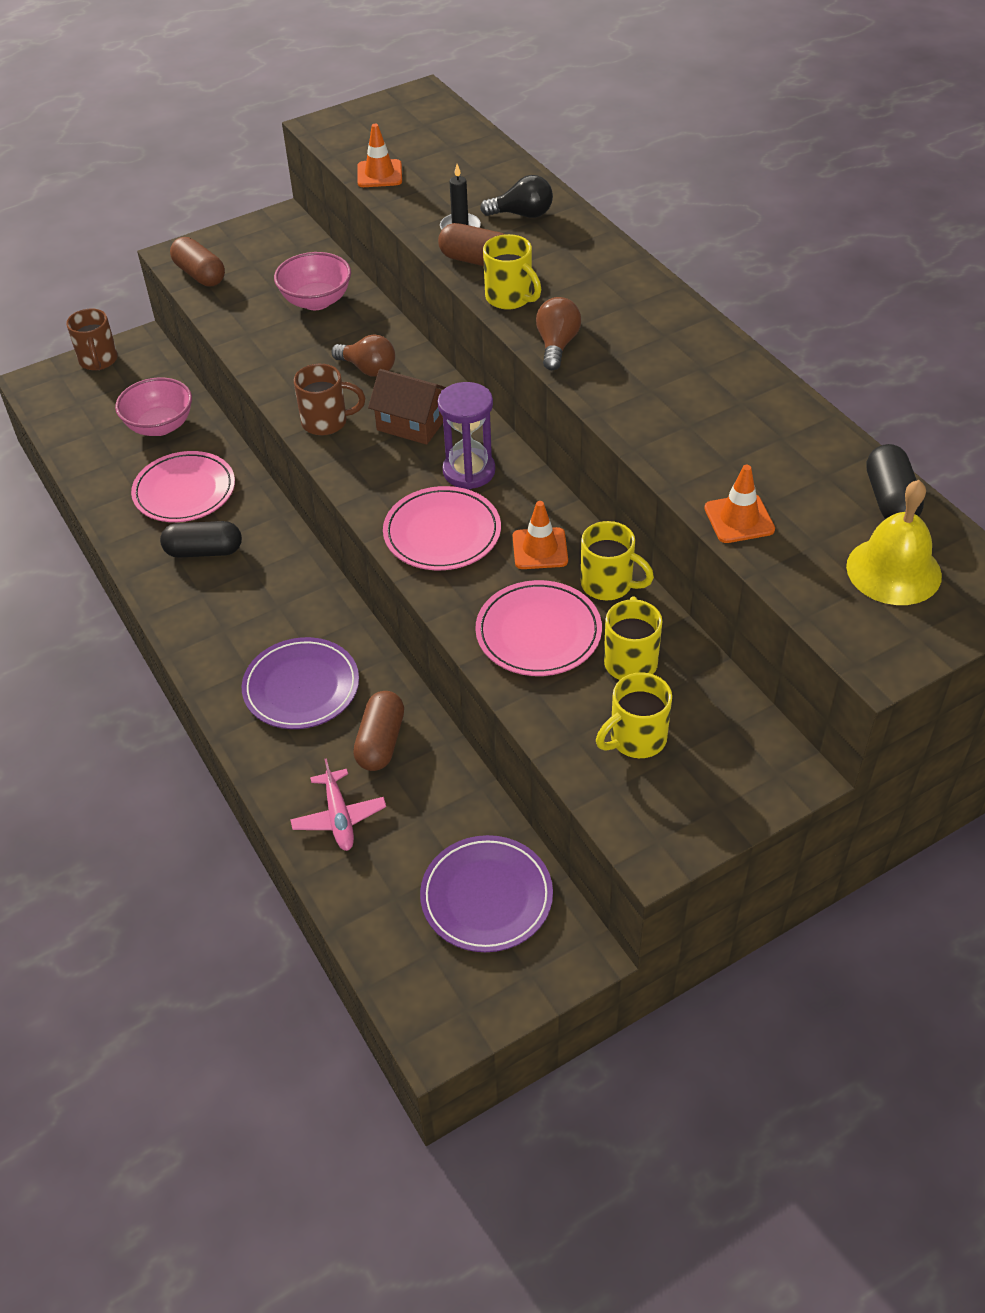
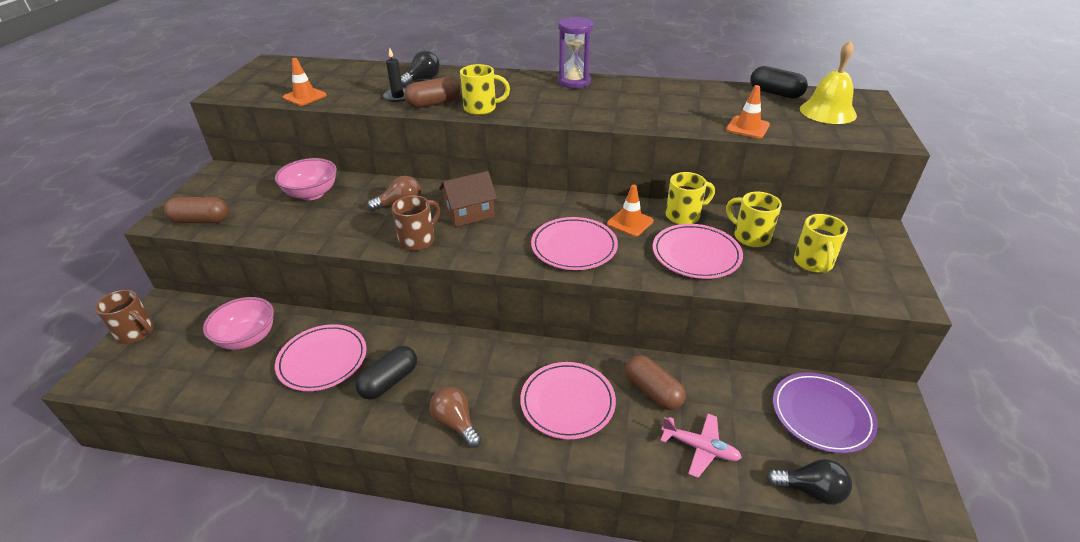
camera: 50 degrees left, 10 degrees down
purple plate [242,637,359,729] -> pink plate [520,362,616,439]
purple hourglass [438,382,495,489] -> purple hourglass moved to [558,17,594,88]
brown light bulb [536,297,581,370] -> brown light bulb moved to [430,387,482,448]
none -> black light bulb [766,459,852,505]

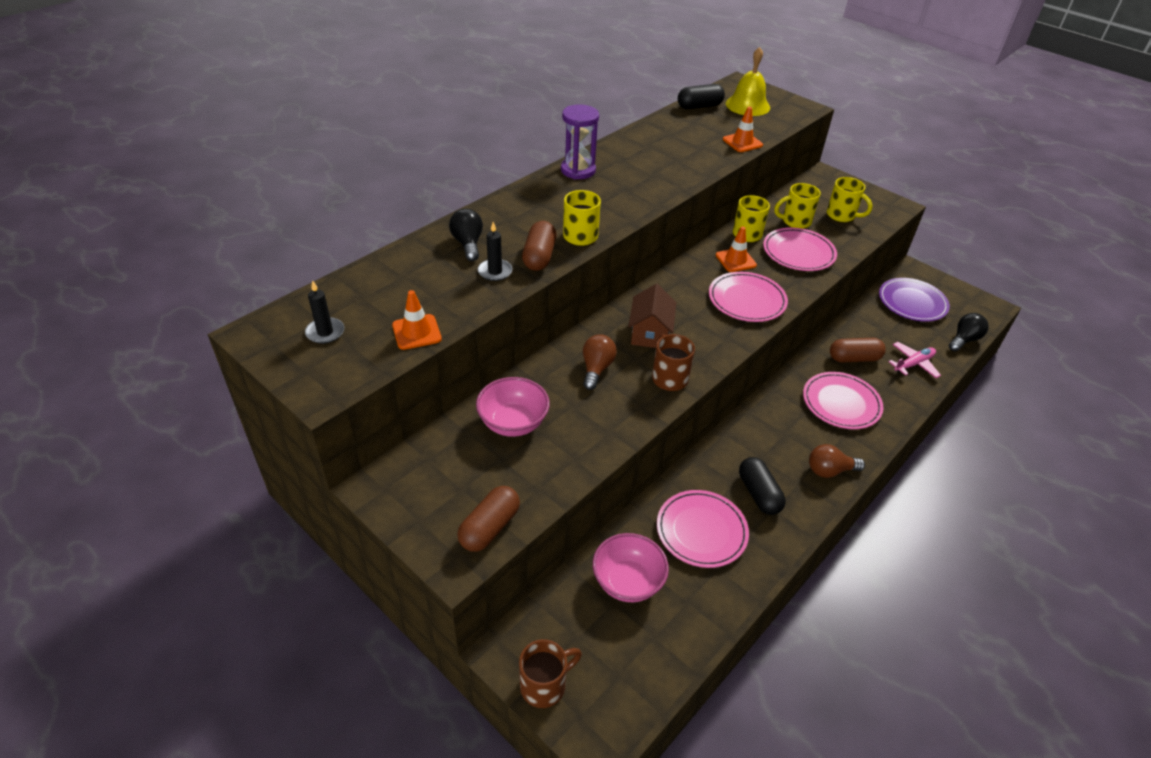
camera: 60 degrees left, 5 degrees up
none -> black candle [305,280,344,344]

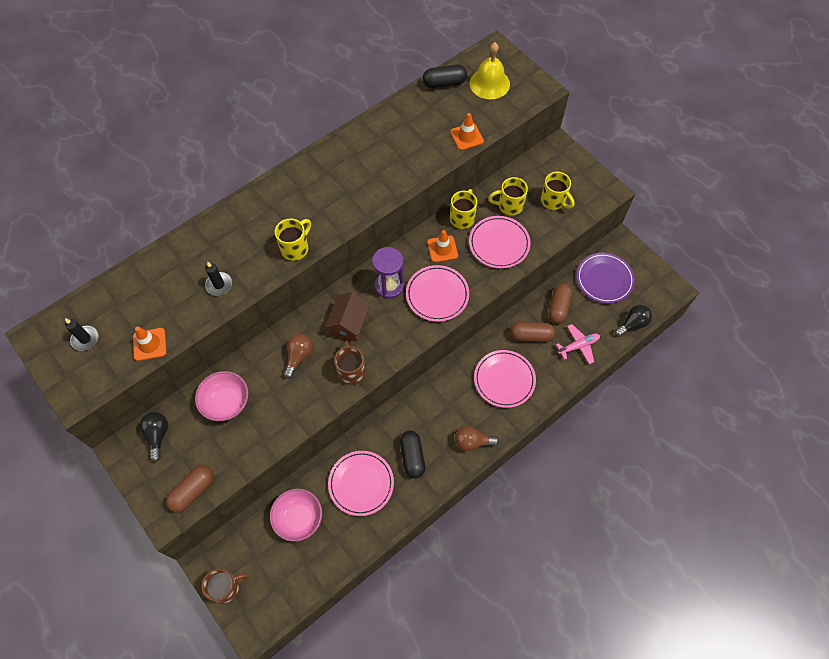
camera: 10 degrees right, 20 degrees up
black light bulb [449,209,483,261] -> black light bulb moved to [139,412,168,462]
brown capsule [522,221,556,271] -> brown capsule moved to [548,283,572,324]
purple hourglass [561,104,599,179] -> purple hourglass moved to [372,247,404,299]

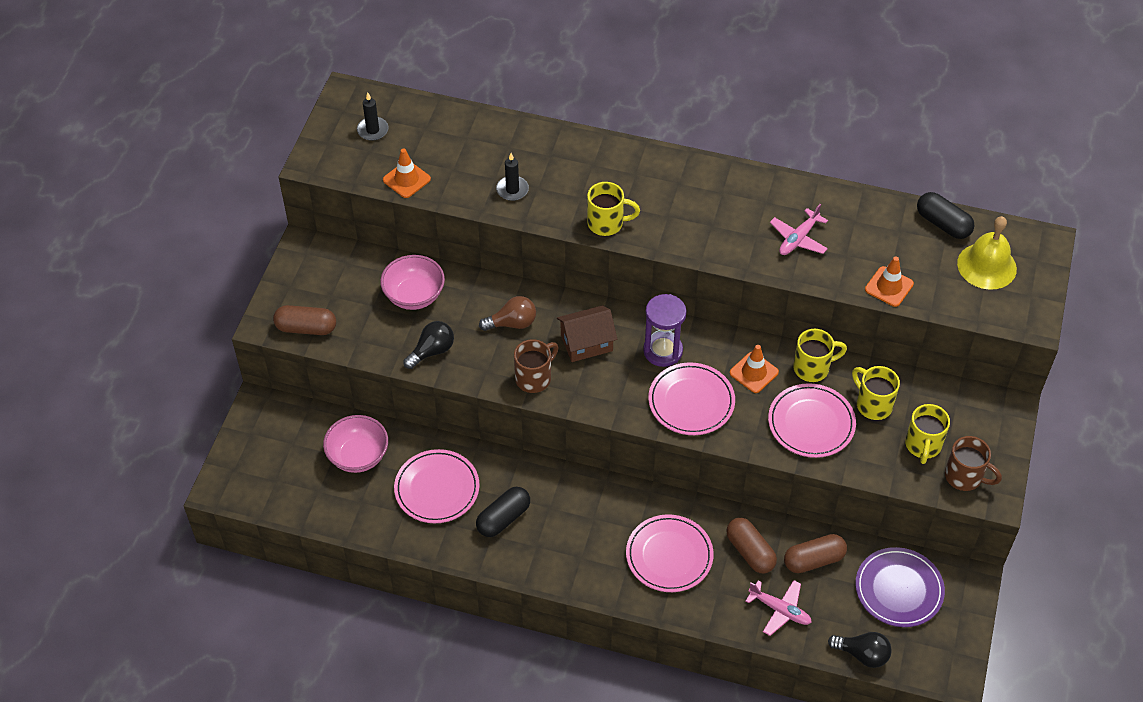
camera: 55 degrees right, 10 degrees down
black light bulb [139,412,168,462] -> black light bulb moved to [403,321,454,369]
brown mug [202,569,249,604] -> brown mug moved to [945,436,1002,491]
brown light bulb [455,426,499,451] -> none
none -> pink plane [770,204,828,255]

